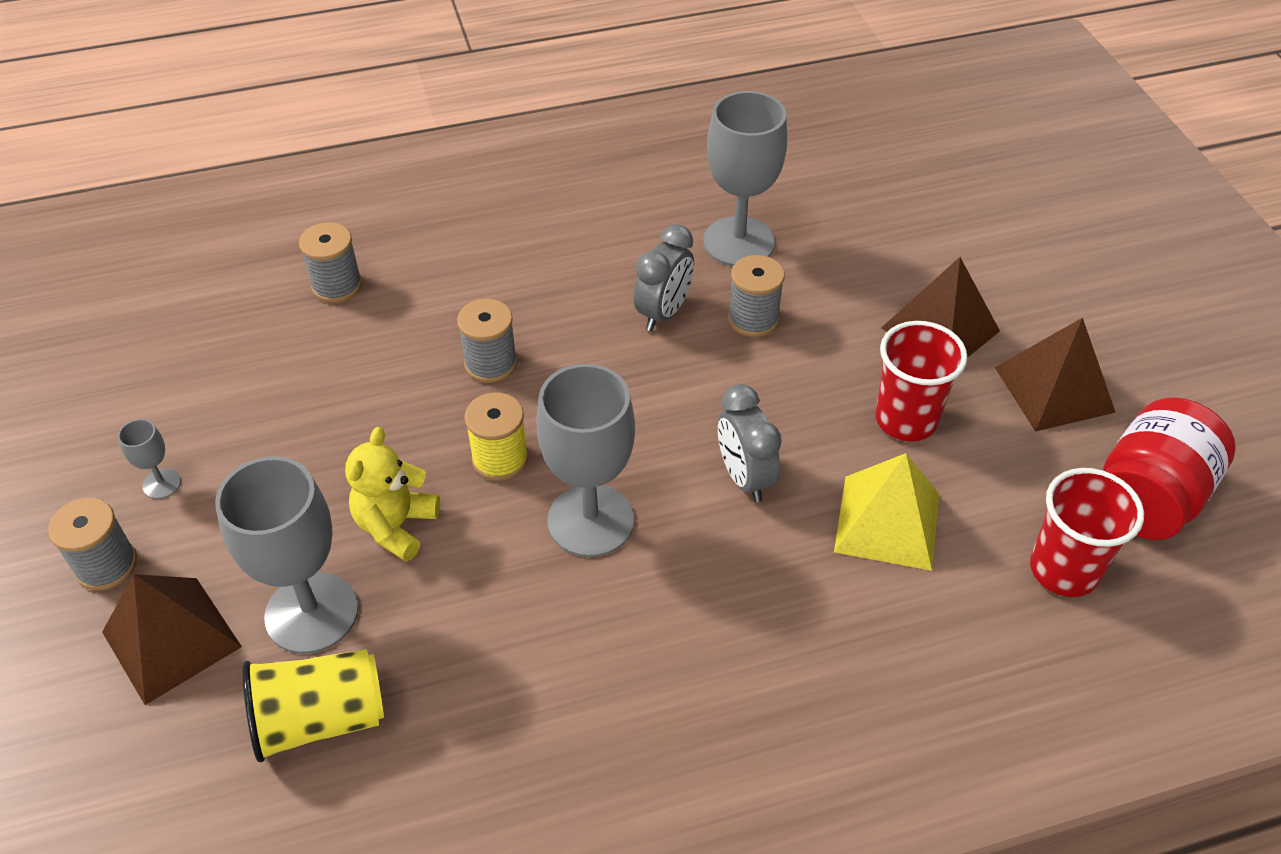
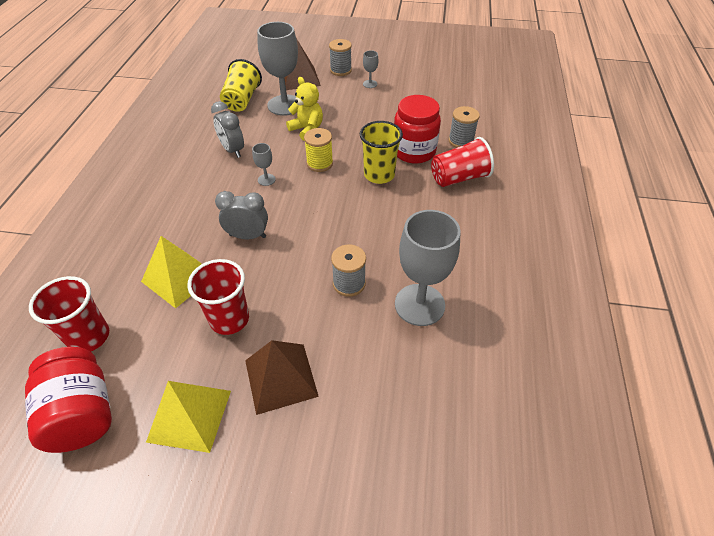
camera: 115 degrees right, 0 degrees up
grey spool [457,299,517,383] -> yellow cup [360,121,403,184]
grey goblet [536,364,635,557] -> grey goblet [252,143,276,186], size x0.44
grey clock [634,224,694,331] -> grey clock moved to [211,101,244,158]
brown pyramid [995,317,1116,432] -> yellow pyramid [146,381,231,453]
none -> red jar [394,95,441,164]
none -> red cup [431,137,494,187]

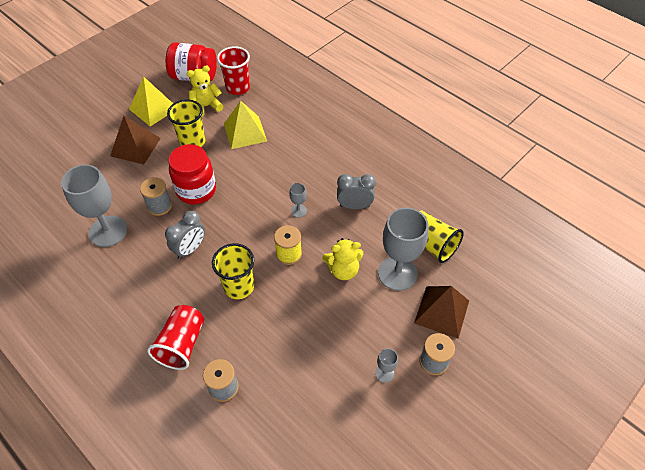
camera: 125 degrees right, 5 degrees up
red cup [187,259,249,335] -> yellow cup [167,100,205,147]
grey clock [215,191,268,239] -> grey clock moved to [165,211,205,259]
red jar [394,95,441,164] -> red jar moved to [169,144,216,204]
none -> yellow teddy bear [186,66,223,117]

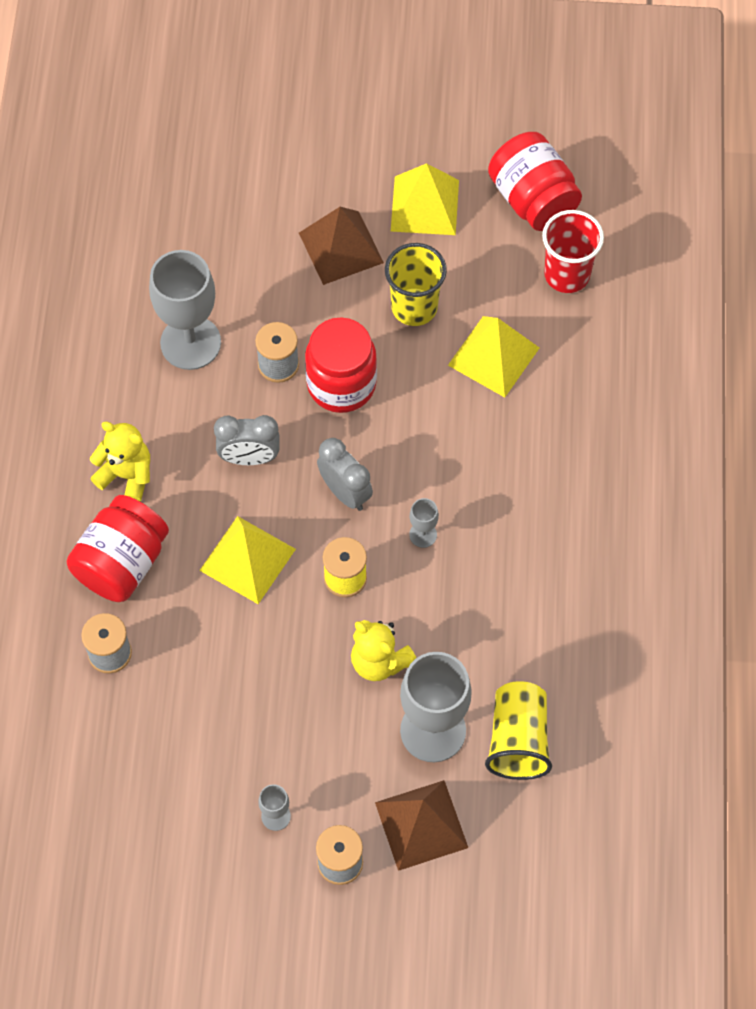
camera: 50 degrees right, 10 degrees up
red cup [147,305,204,370] -> red jar [67,495,169,602]
yellow teddy bear [186,66,223,117] -> yellow teddy bear moved to [90,422,150,502]
yellow cup [212,243,254,299] -> yellow pyramid [199,516,296,604]
grey clock [337,174,376,209] -> grey clock moved to [317,438,373,511]

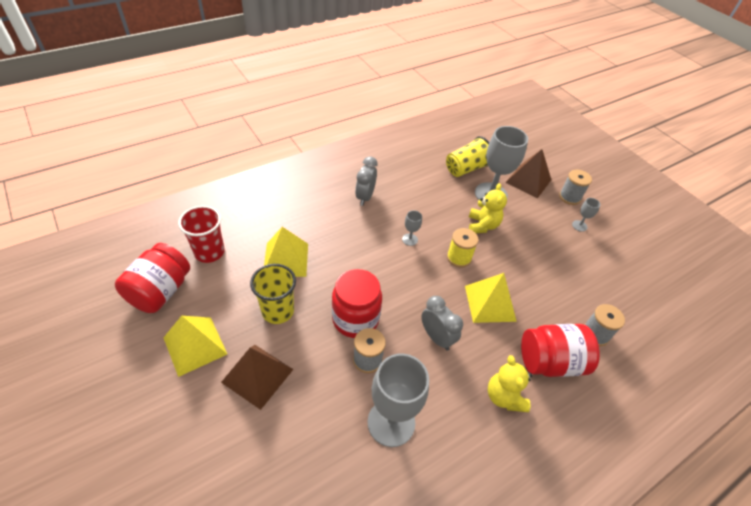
camera: 130 degrees left, 15 degrees down
grey clock [317,438,373,511] -> grey clock moved to [355,156,378,206]

